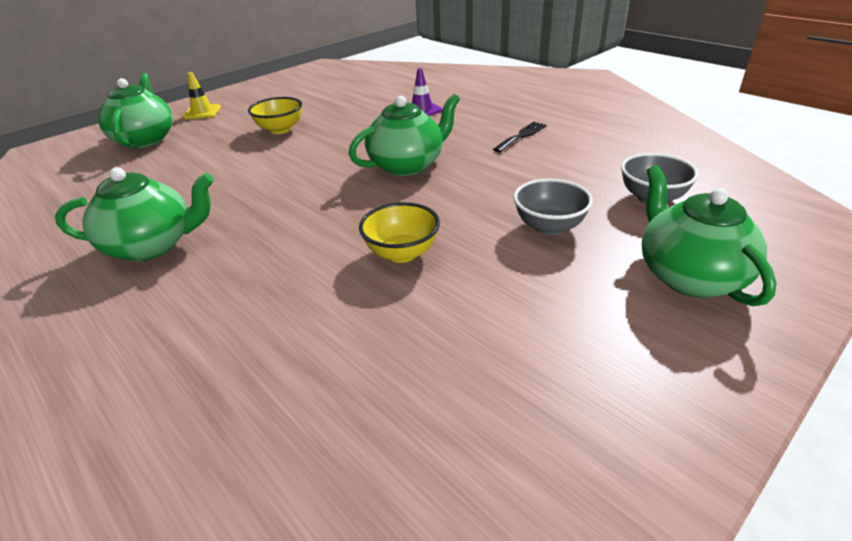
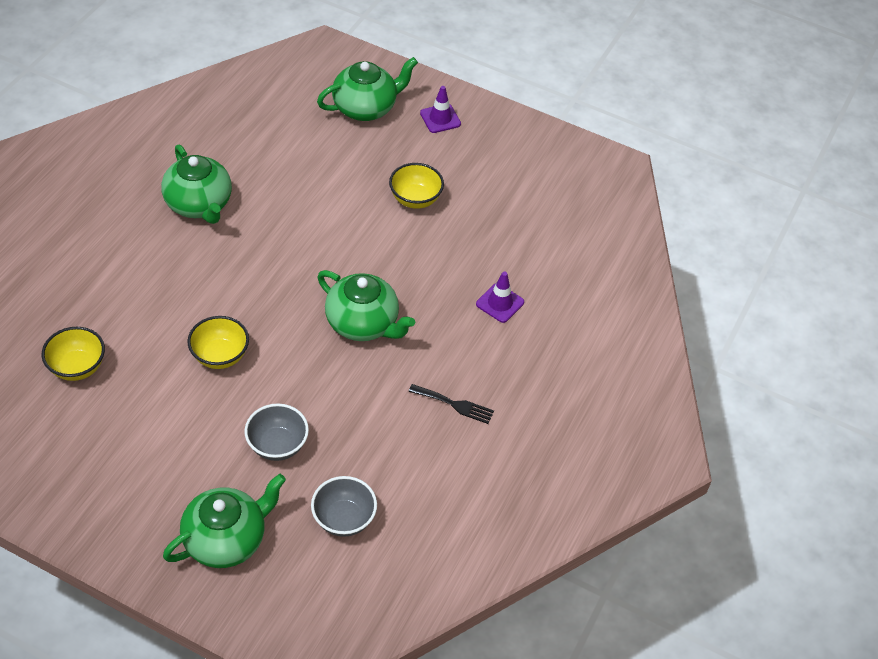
camera: 65 degrees right, 15 degrees up
yellow traffic cone [183,72,221,119] -> purple traffic cone [420,86,461,133]
none -> yellow bowl [42,327,105,381]

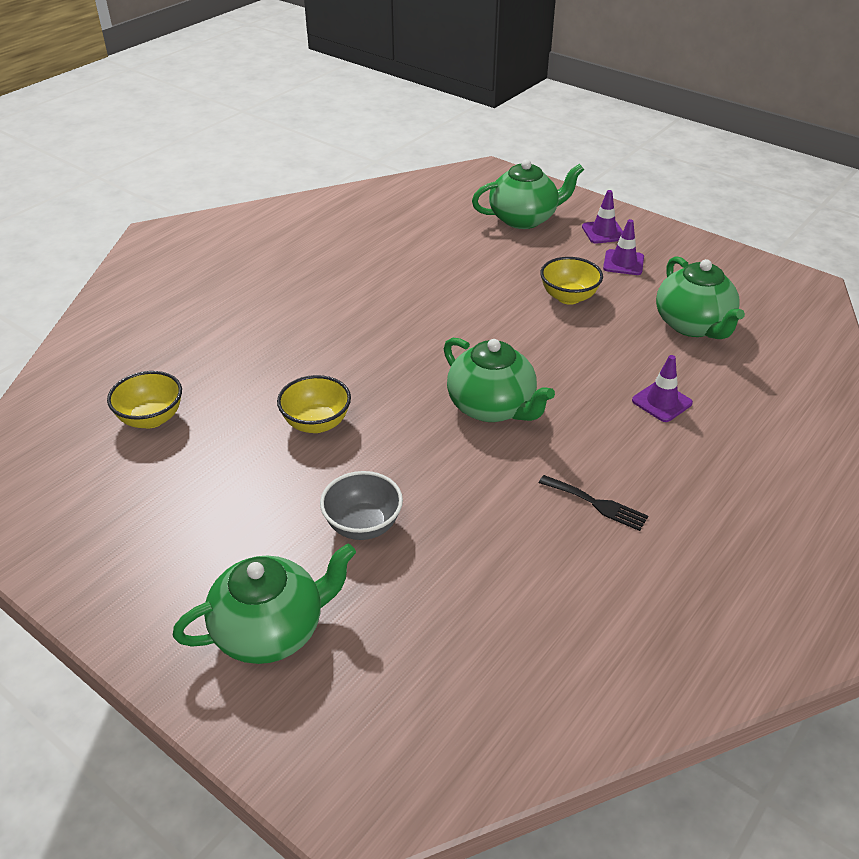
camera: 15 degrees right, 10 degrees down
green teapot [161,144,232,224] -> green teapot moved to [656,256,745,339]
grey bowl [311,476,377,537] -> none
none -> purple traffic cone [603,219,644,275]

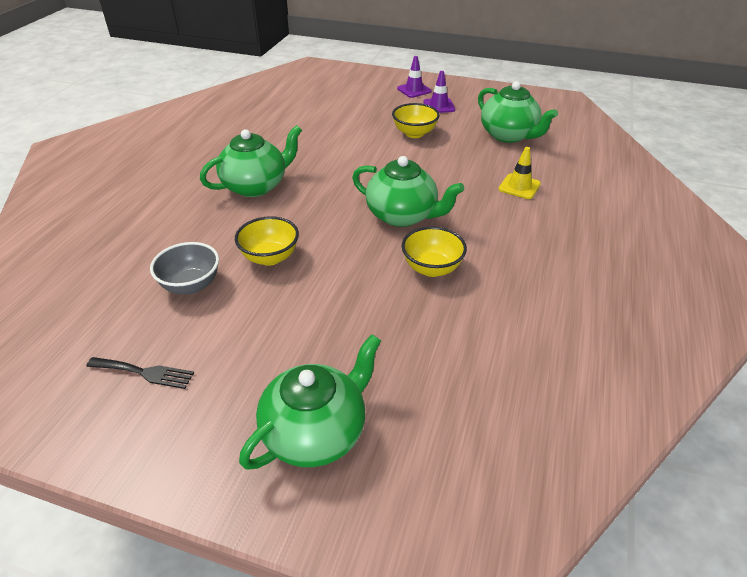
camera: 20 degrees left, 0 degrees up
yellow bowl [107,371,182,428] -> yellow bowl moved to [402,226,467,277]
grey bowl [320,471,403,540] -> grey bowl moved to [150,242,219,294]
green teapot [472,159,584,229] -> green teapot moved to [200,125,302,197]
black fork [539,475,648,531] -> black fork moved to [86,357,194,389]
purple traffic cone [632,355,693,422] -> yellow traffic cone [498,147,541,199]

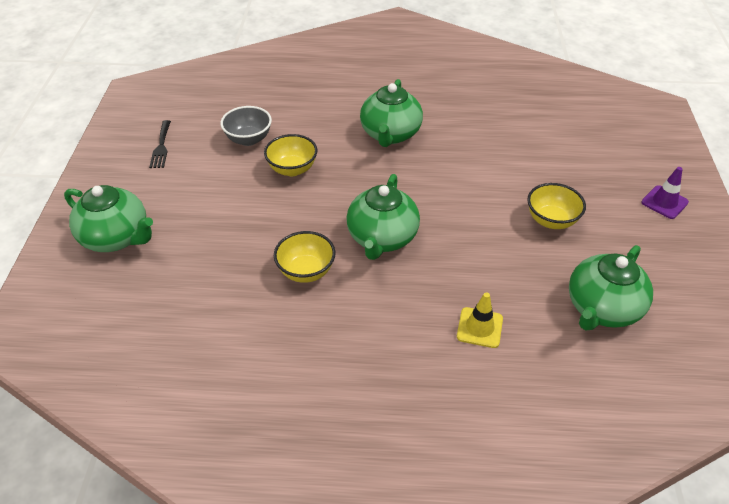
camera: 75 degrees right, 5 degrees up
green teapot [200,125,302,197] -> green teapot turned 60 degrees clockwise [360,79,423,147]
purple traffic cone [423,71,455,113] -> none

